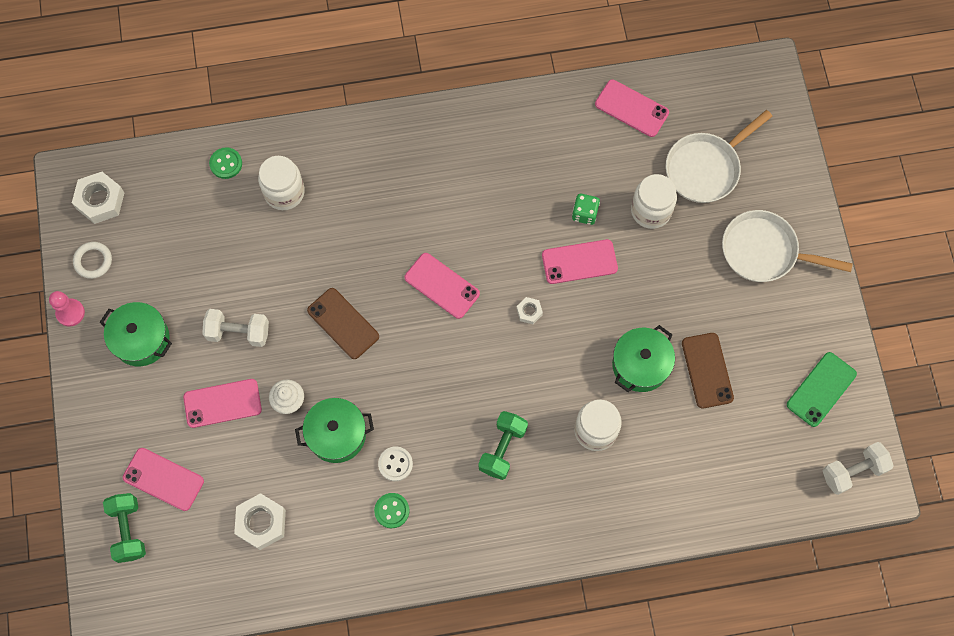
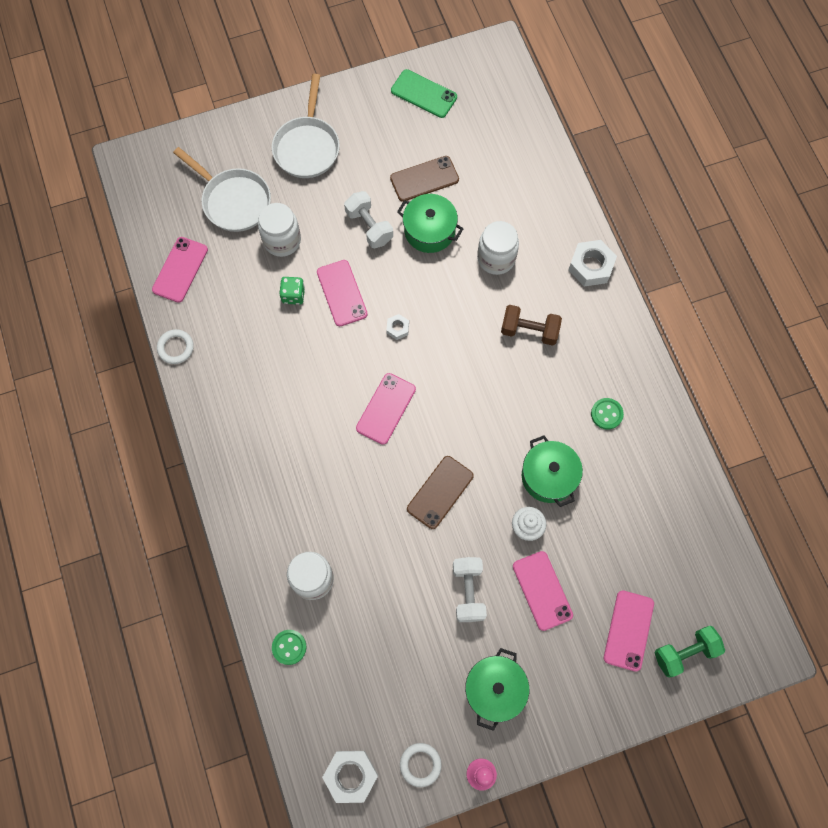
camera: 100 degrees left, 0 degrees up
white nut [234,493,286,550] -> white nut moved to [568,240,617,287]
white button [378,446,413,481] -> none
green dumbbell [478,411,528,480] -> brown dumbbell [501,305,562,346]
white dumbbell [823,442,894,495] -> white dumbbell moved to [344,191,393,248]
none -> white ring [157,329,194,364]

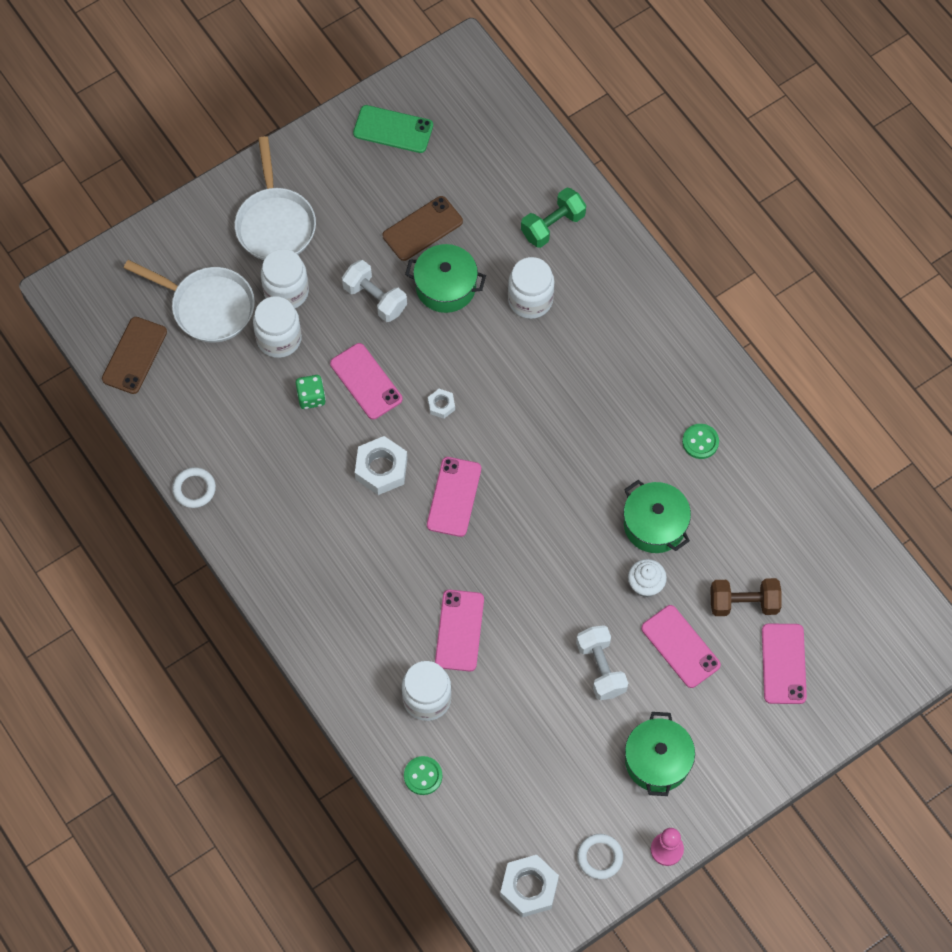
camera: 15 degrees left, 5 degrees down
pink phone [152,237,208,303] -> pink phone moved to [435,590,484,672]
brown phone [407,456,474,529] -> brown phone moved to [102,317,167,394]
brown dumbbell [501,305,562,346] -> brown dumbbell moved to [711,578,782,616]
white nut [568,240,617,287] -> white nut moved to [355,436,407,495]
green dumbbell [655,626,725,678] -> green dumbbell moved to [521,187,586,248]
none -> white jar [261,249,309,308]

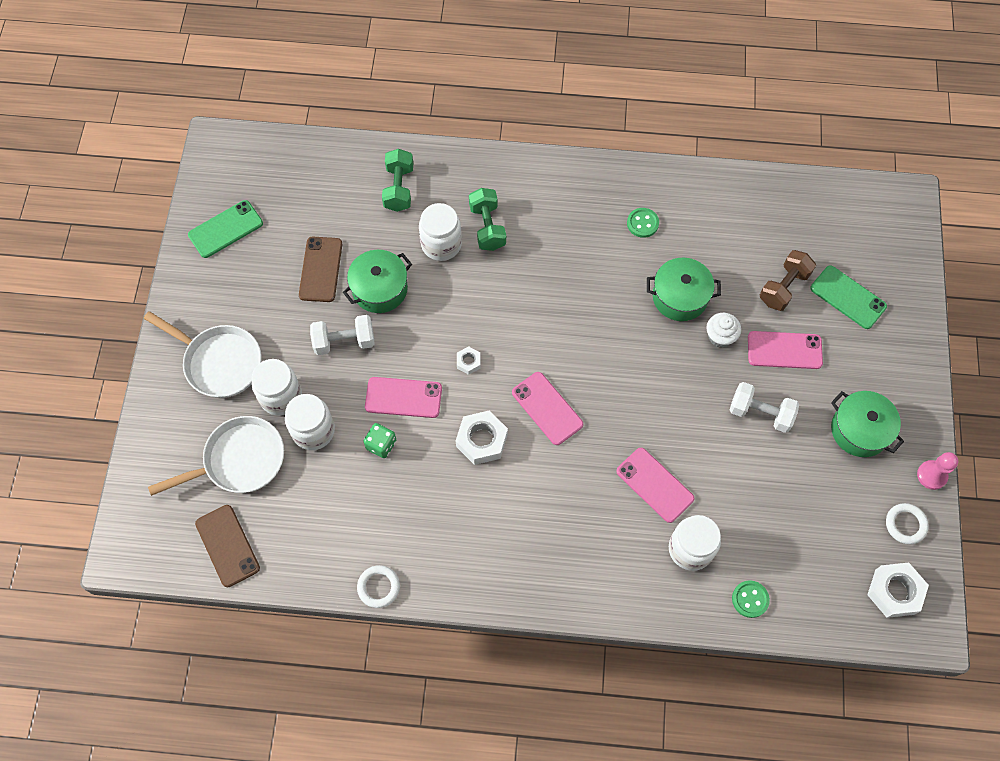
camera: 50 degrees left, 0 degrees up
pink phone [762,624,807,704] -> green phone [810,265,887,329]
none -> green dumbbell [469,188,506,251]

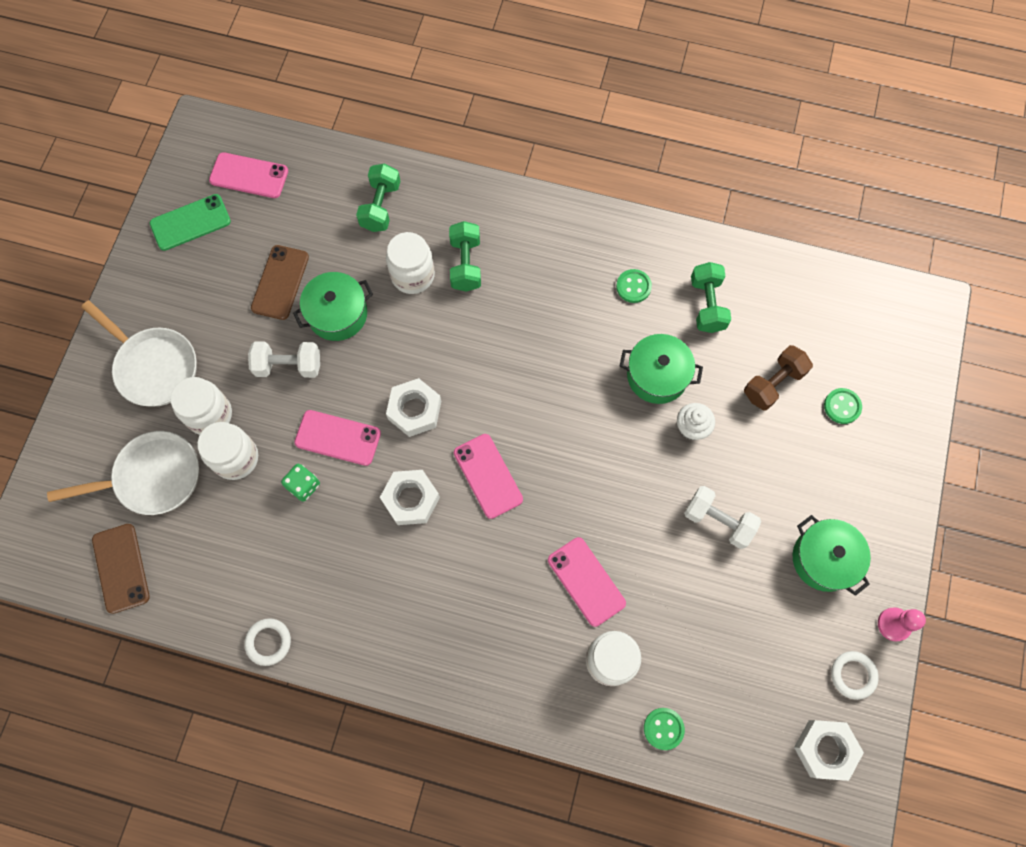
camera: 10 degrees right, 5 degrees up
white nut [457,346,480,375] -> white nut [386,378,441,437], size x1.92
pink phone [748,331,823,369] -> pink phone moved to [209,152,288,198]
green phone [810,265,887,329] -> green button [824,388,862,424]
none -> green dumbbell [691,262,731,333]

